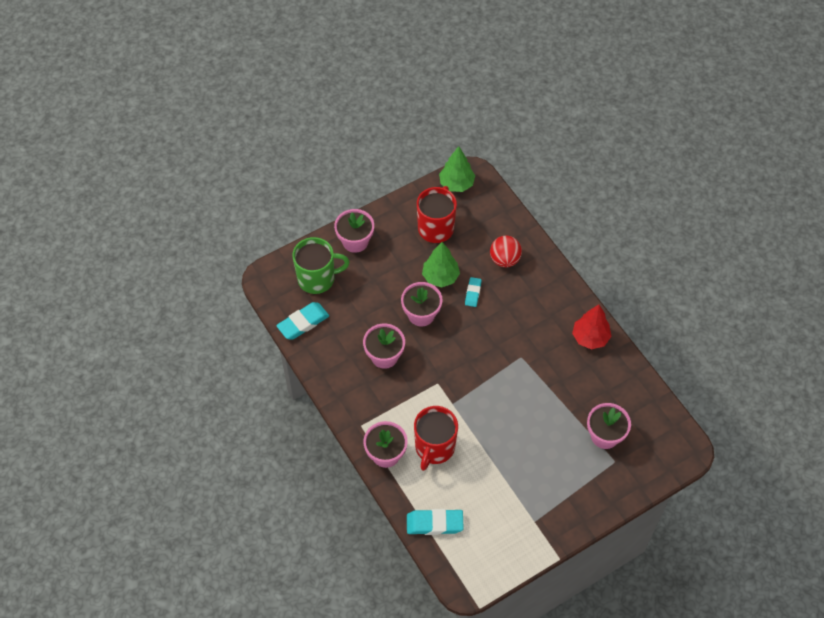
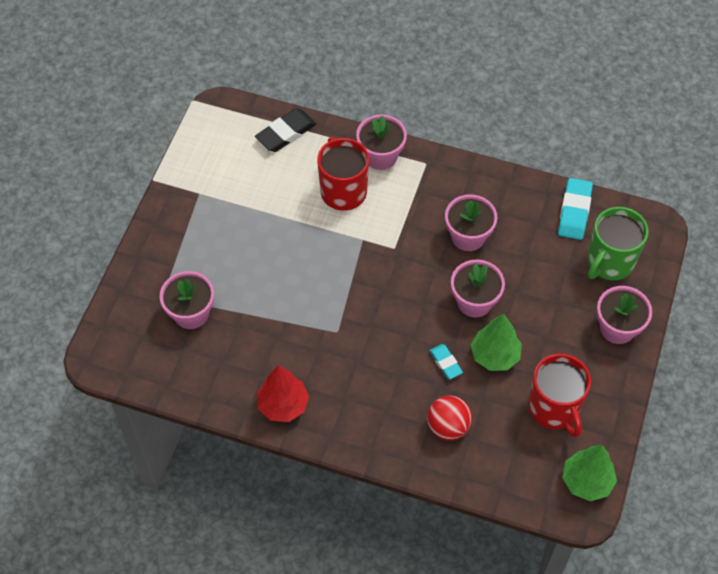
camera: 140 degrees right, 0 degrees up
turquoise eraser [407,509,464,535] -> black eraser [255,108,316,152]

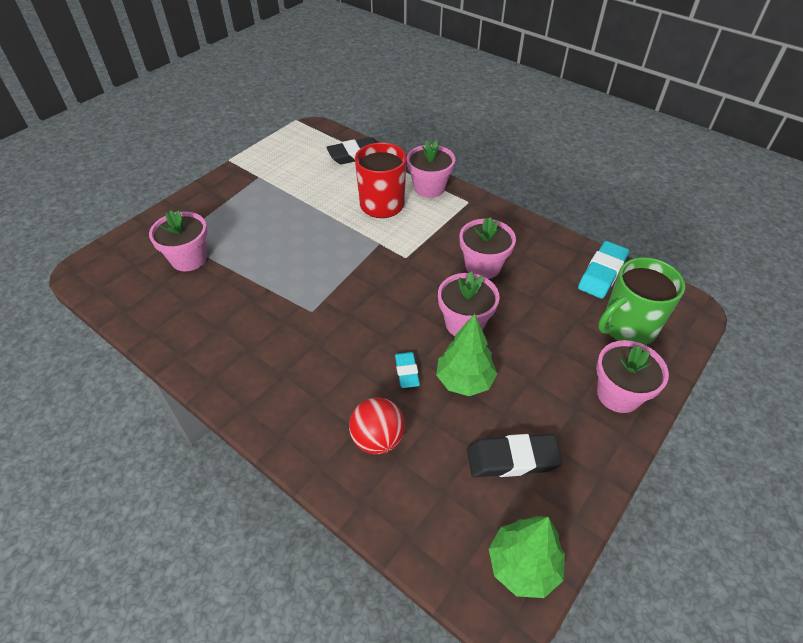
camera: 20 degrees right, 10 degrees down
red tree [257,365,309,422] -> none
red mug [528,354,591,437] -> black eraser [467,434,562,477]

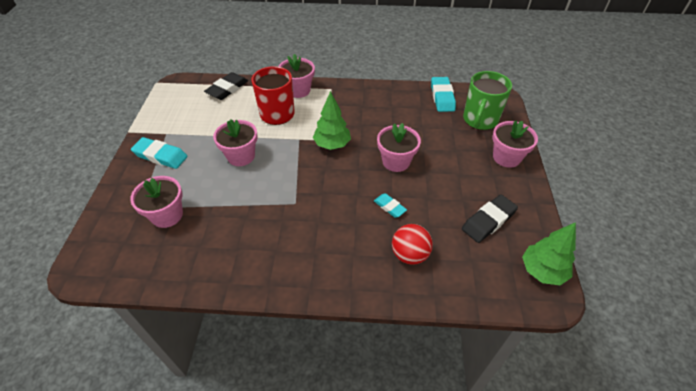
camera: 35 degrees left, 0 degrees up
green tree [436,314,497,396] -> green tree moved to [313,91,351,150]
pink flower pot [460,217,516,279] -> pink flower pot moved to [213,119,258,166]
none -> turquoise eraser [131,137,188,169]

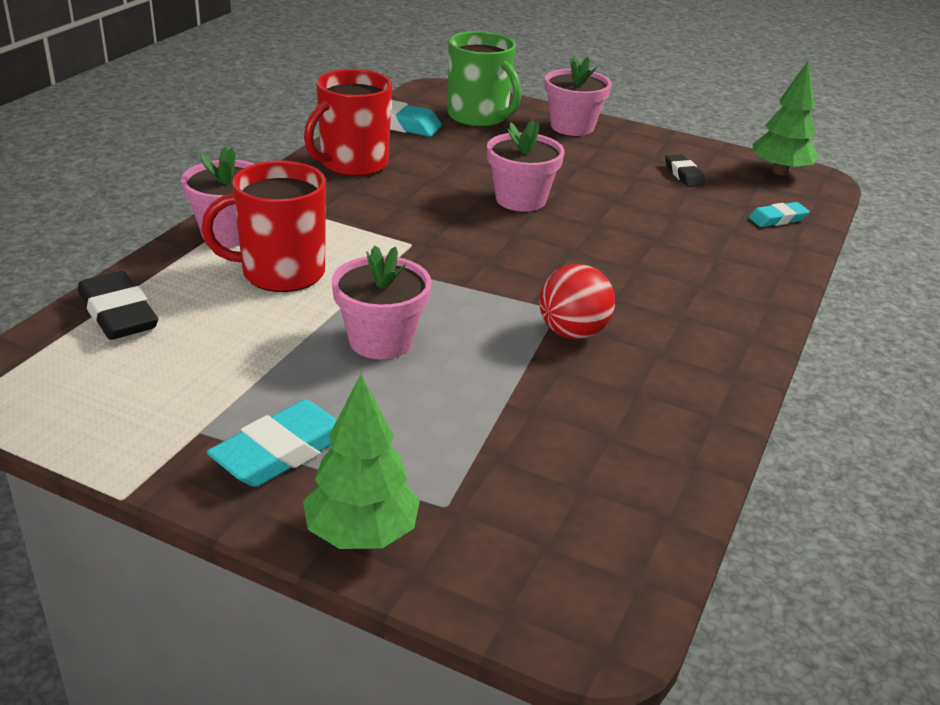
camera: 70 degrees left, 15 degrees down
pink flower pot [130,176,183,228] -> none
green tree [313,91,351,150] -> green tree moved to [303,374,420,549]
turquoise eraser [374,193,407,218] -> turquoise eraser moved to [749,202,810,227]
red ball [392,224,433,265] -> red ball moved to [539,264,615,339]
black eraser [462,195,518,243] -> black eraser [665,154,705,187], size x0.60
none -> red mug [304,69,392,176]

